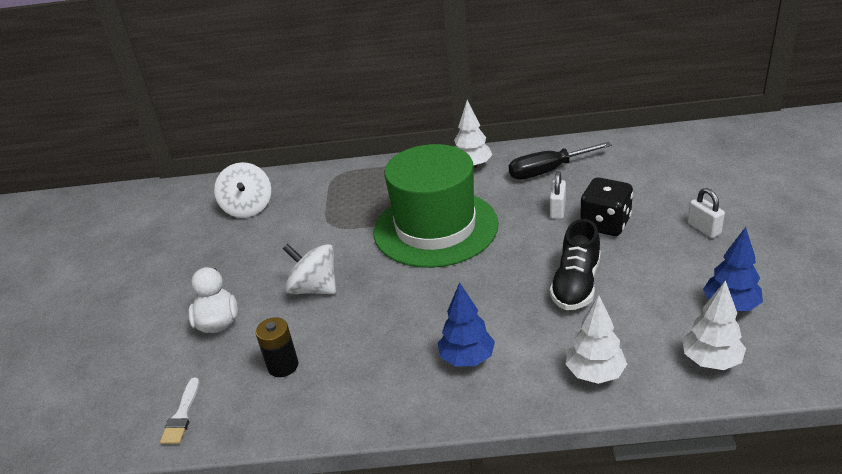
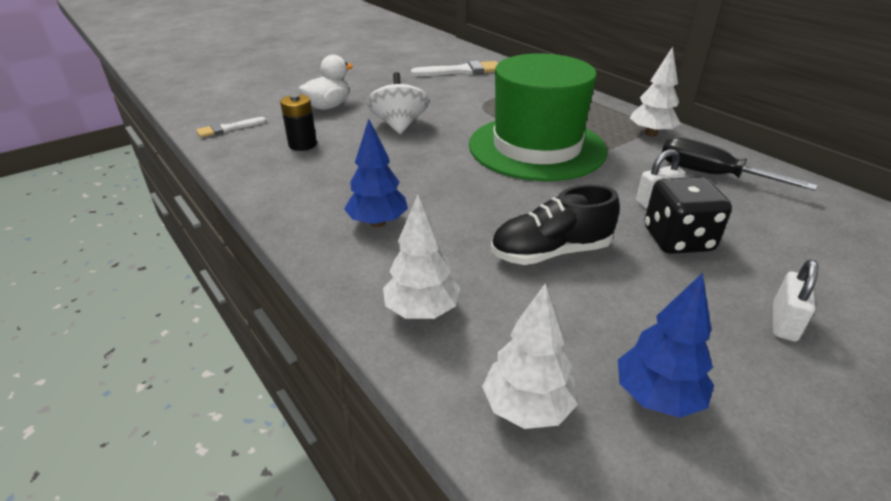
camera: 50 degrees right, 0 degrees up
white spinning top [214,162,271,218] -> white brush [411,61,498,76]

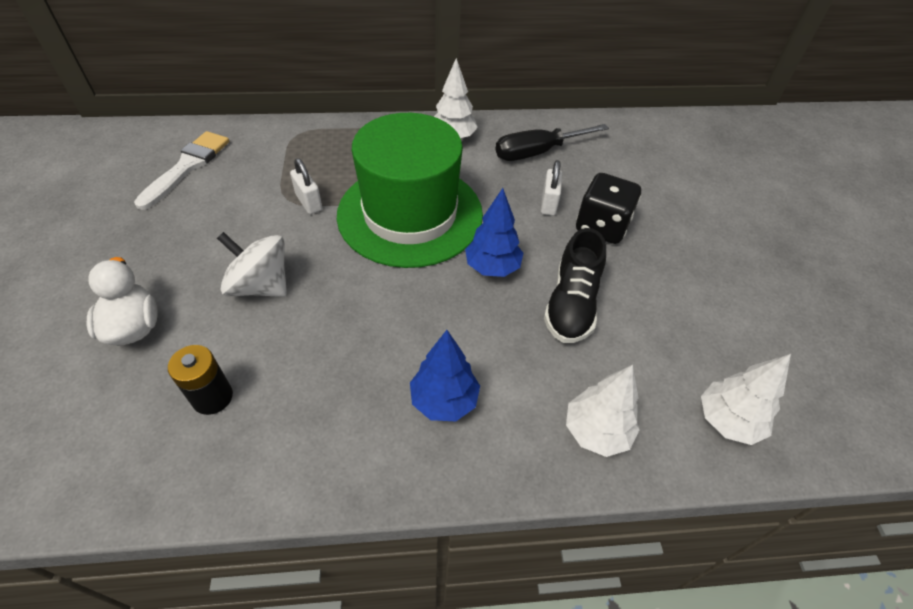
camera: 60 degrees left, 15 degrees up
white brush [196,117,266,138] -> none
blue tree [618,273,714,418] -> blue tree moved to [465,188,523,277]
white padlock [773,260,818,342] -> white padlock moved to [290,158,322,214]

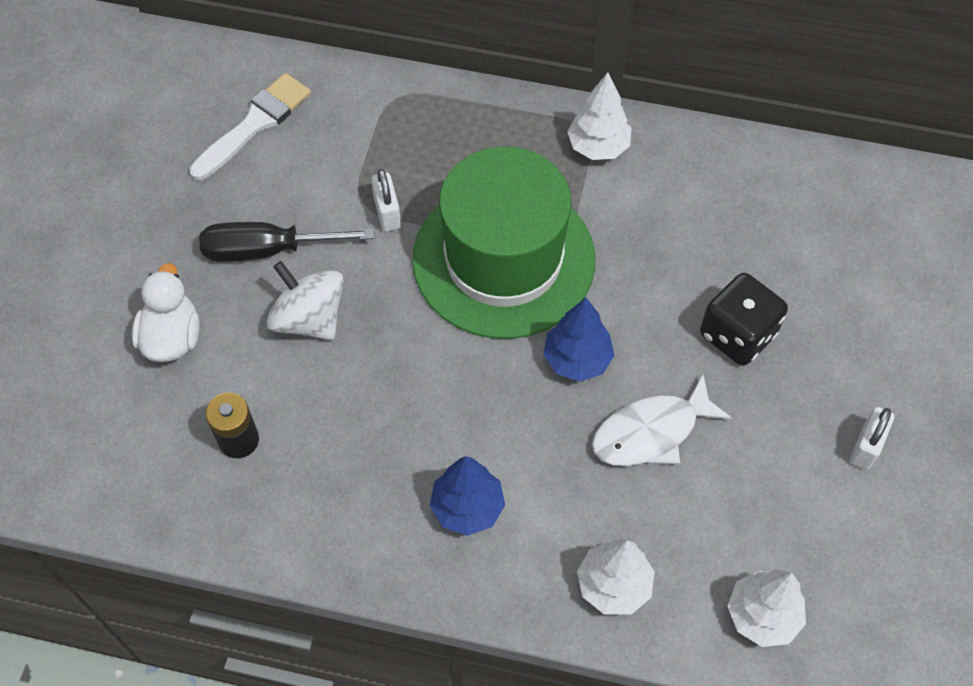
camera: 20 degrees right, 10 degrees up
black screwdriver [496,124,609,161] -> black screwdriver moved to [199,222,374,262]
white padlock [541,160,562,216] -> white padlock moved to [850,407,895,470]
black shoe [544,228,606,343] -> white fish [592,375,732,466]

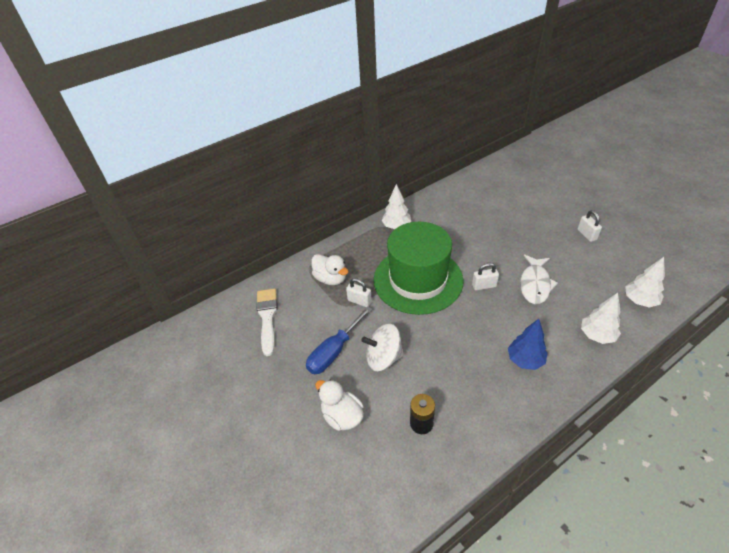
camera: 45 degrees left, 15 degrees down
black screwdriver [199,222,374,262] -> blue screwdriver [306,306,372,374]
blue tree [543,298,615,382] -> white padlock [472,263,499,291]
black dice [700,273,788,366] -> none
none -> white duck [311,254,348,285]

